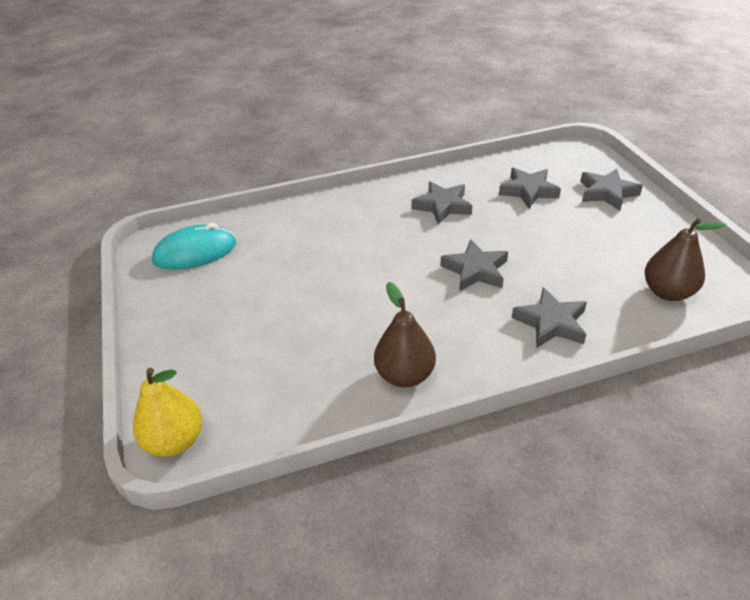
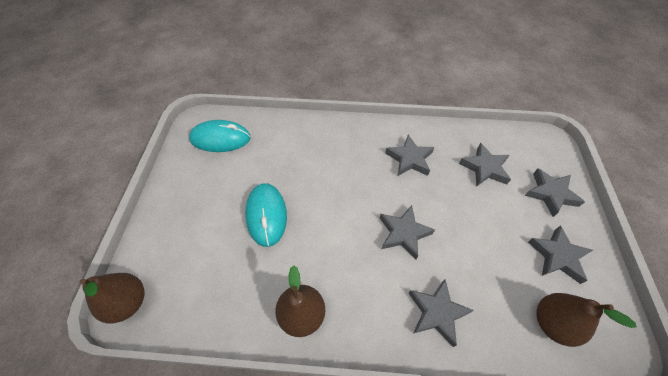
camera: 20 degrees right, 15 degrees up
yellow pear [133,368,203,457] -> brown pear [79,273,145,324]
none -> turquoise mouse [245,183,287,247]
none -> grey star [528,226,593,284]

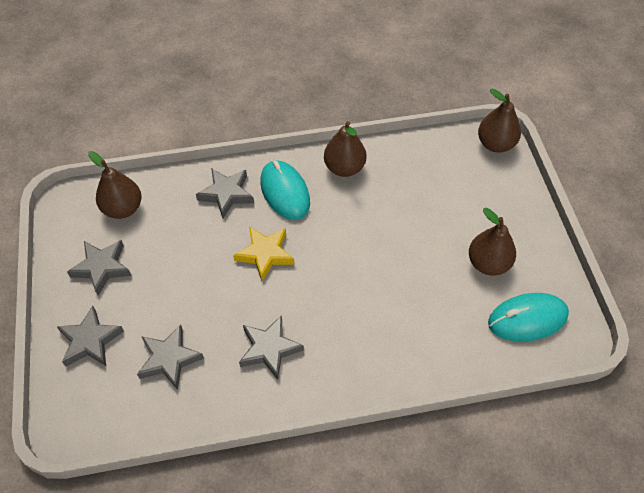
camera: 165 degrees right, 0 degrees up
turquoise mouse [245,183,287,247] -> turquoise mouse moved to [260,160,310,220]
grey star [380,205,435,260] -> yellow star [233,226,294,281]
none -> brown pear [469,208,516,275]

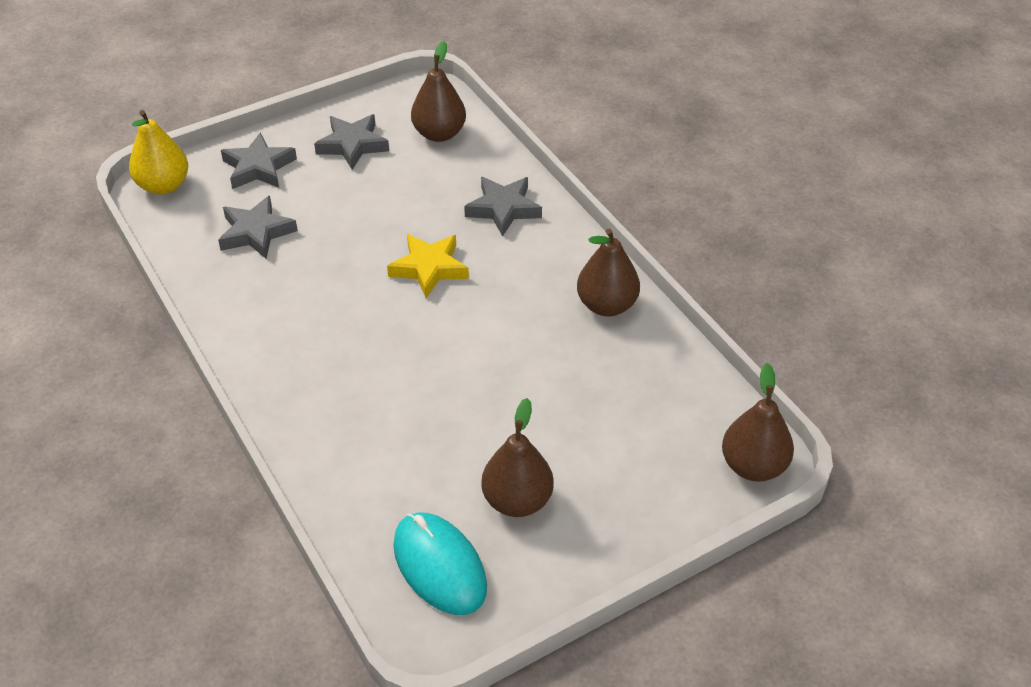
camera: 70 degrees right, 10 degrees down
grey star [239,315,304,380] -> none
turquoise mouse [260,160,310,220] -> none
none -> yellow pear [129,110,188,194]

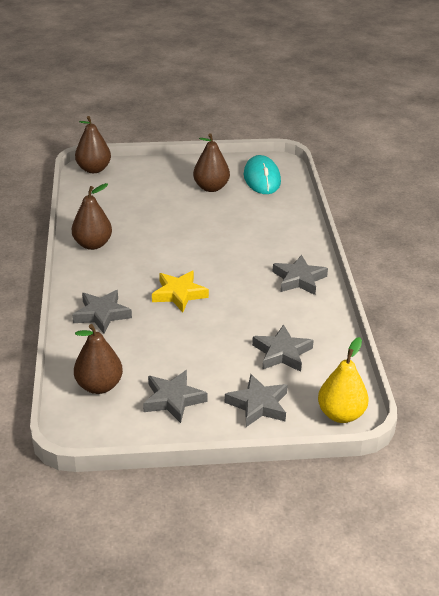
camera: 155 degrees left, 10 degrees down
none -> grey star [273,255,328,295]

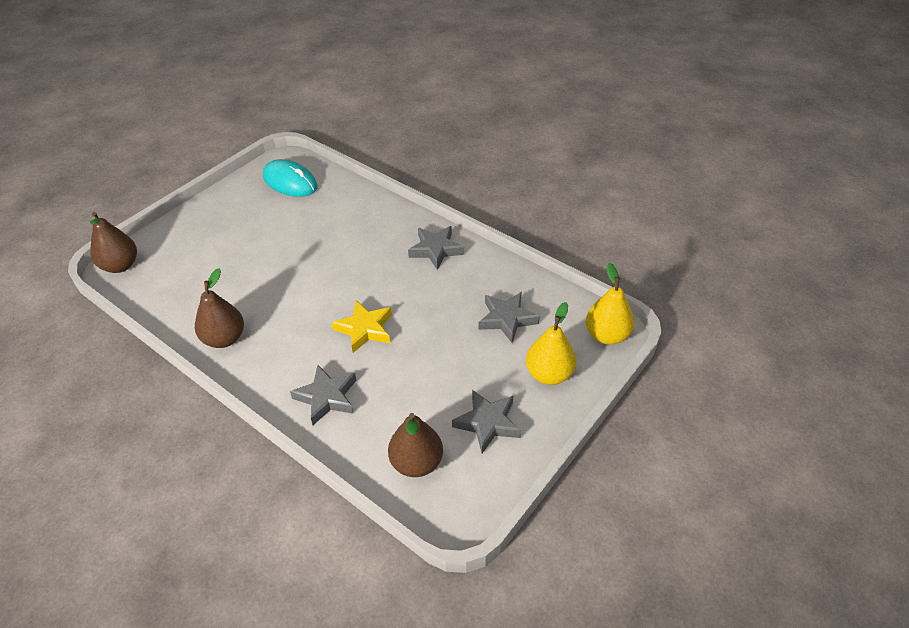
camera: 45 degrees left, 10 degrees up
brown pear [193,133,230,192] -> none
grey star [225,374,288,427] -> yellow pear [526,302,576,385]

